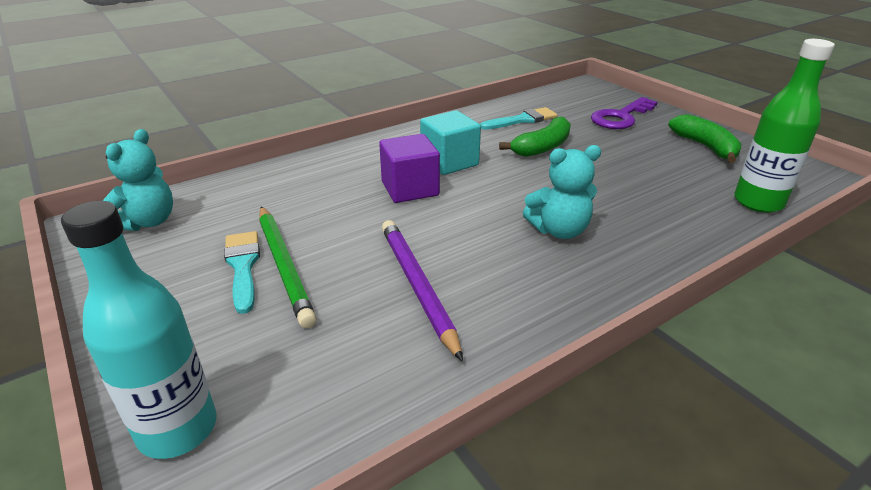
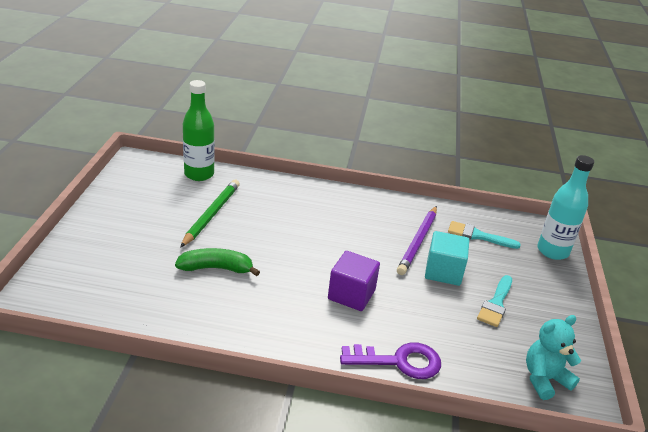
camera: 140 degrees left, 0 degrees up
green pencil [259,206,316,328] -> green pencil moved to [180,180,240,248]
turquoise cube [420,110,481,175] -> turquoise cube moved to [425,231,469,286]
turquoise brush [480,107,557,130] -> turquoise brush moved to [448,221,521,249]
turquoise teddy bear [523,145,601,239] -> none
purple key [591,97,657,129] -> purple key moved to [340,342,441,379]
green banana [668,114,742,163] -> none

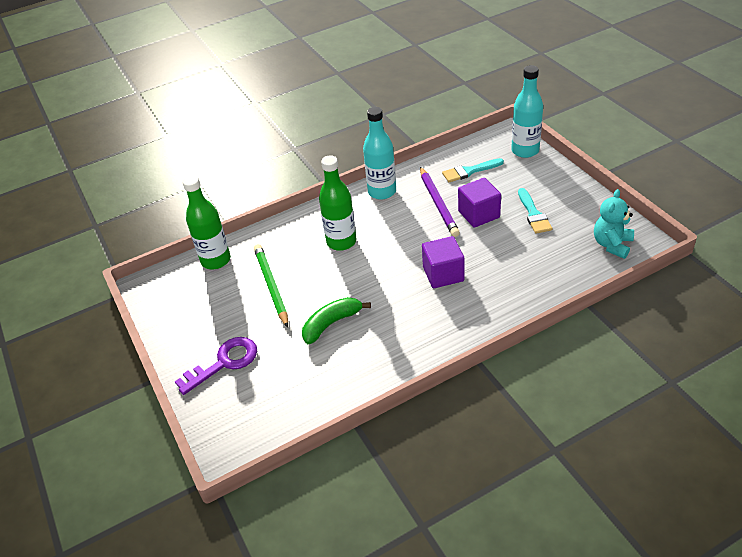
camera: 30 degrees left, 10 degrees up
purple key [340,342,441,379] -> purple key moved to [175,337,257,395]
turquoise cube [425,231,469,286] -> purple cube [458,178,501,228]
none -> green bottle [319,155,356,251]
none -> turquoise bottle [363,107,396,200]

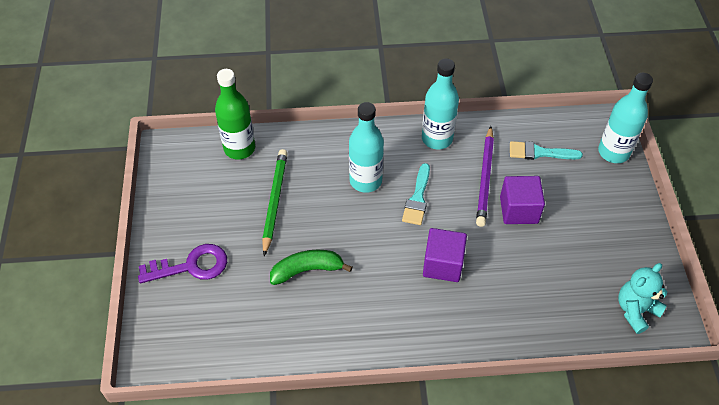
camera: 20 degrees right, 10 degrees up
green bottle [319,155,356,251] -> turquoise bottle [349,102,384,193]
turquoise brush [518,188,552,234] -> turquoise brush moved to [402,163,430,225]

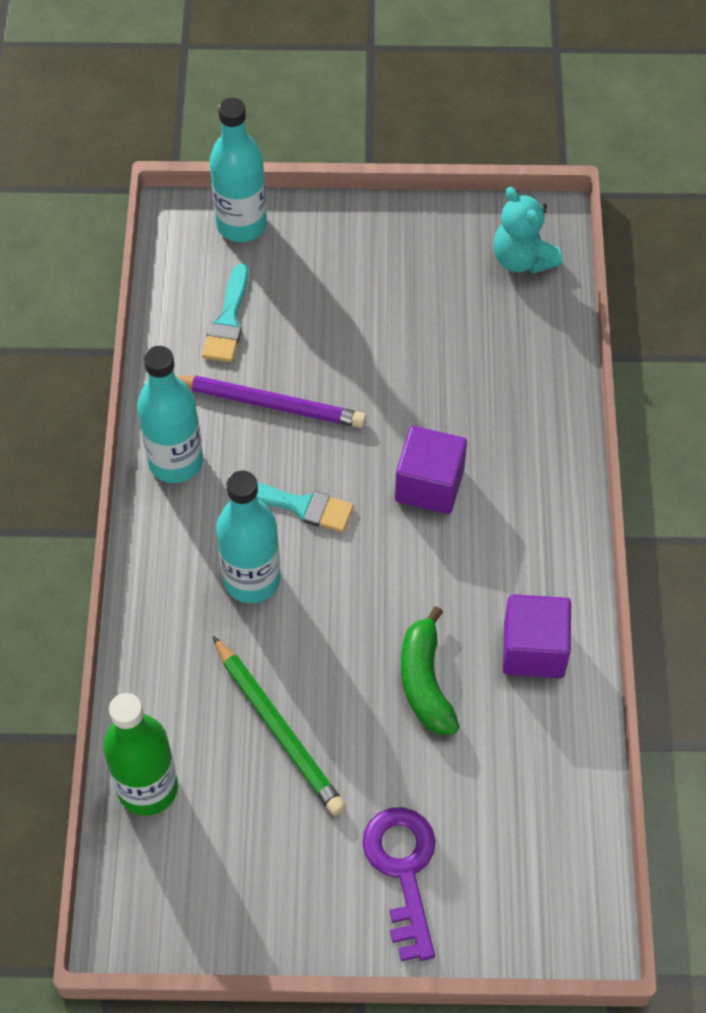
camera: 85 degrees left, 5 degrees up
green pencil [262,149,288,256] -> green pencil turned 135 degrees counterclockwise [213,636,346,816]
purple cube [500,176,545,224] -> purple cube moved to [503,594,571,678]

